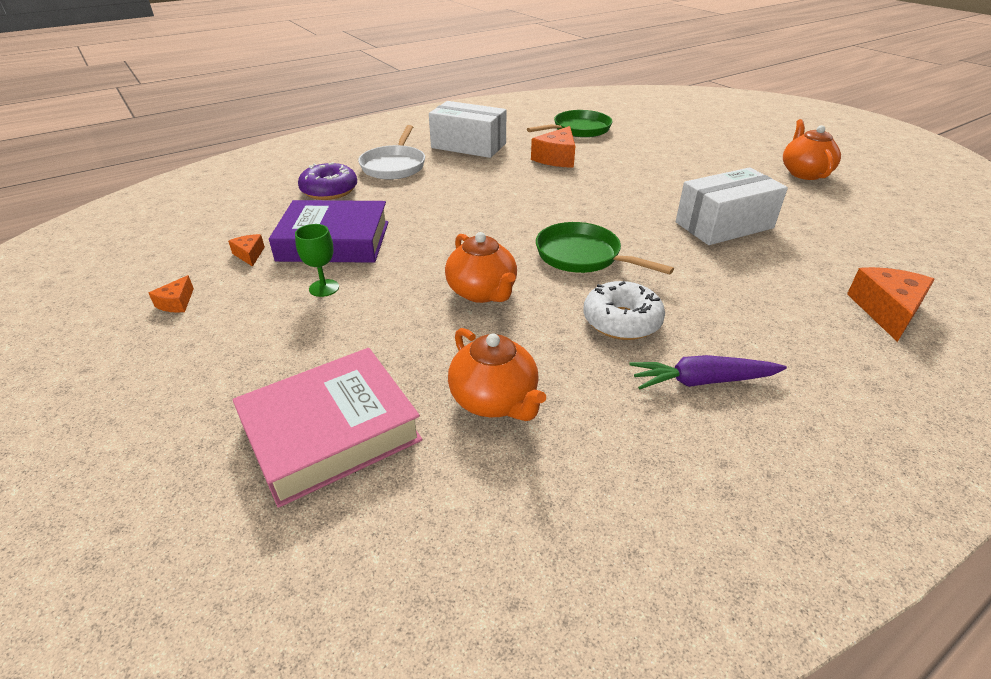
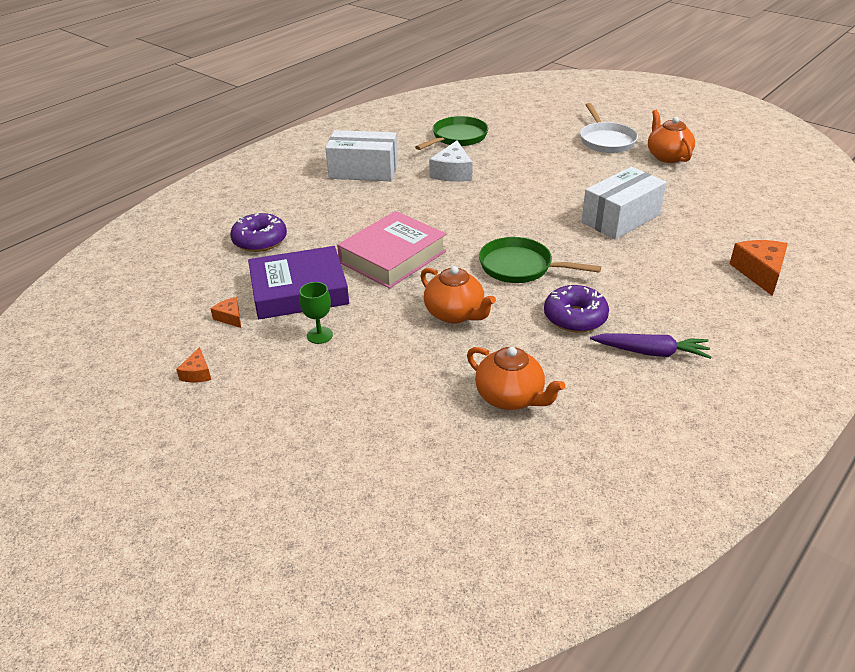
camera: 15 degrees left, 0 degrees up
pink book [233,348,423,508] -> pink book moved to [337,211,446,289]
white pan [358,125,425,180] -> white pan moved to [580,103,638,153]
orange cheese [531,126,575,168] -> white cheese [429,141,473,182]
white donut [583,281,665,340] -> purple donut [544,285,609,333]
purple carrot [629,355,787,389] -> purple carrot turned 150 degrees counterclockwise [590,333,712,359]

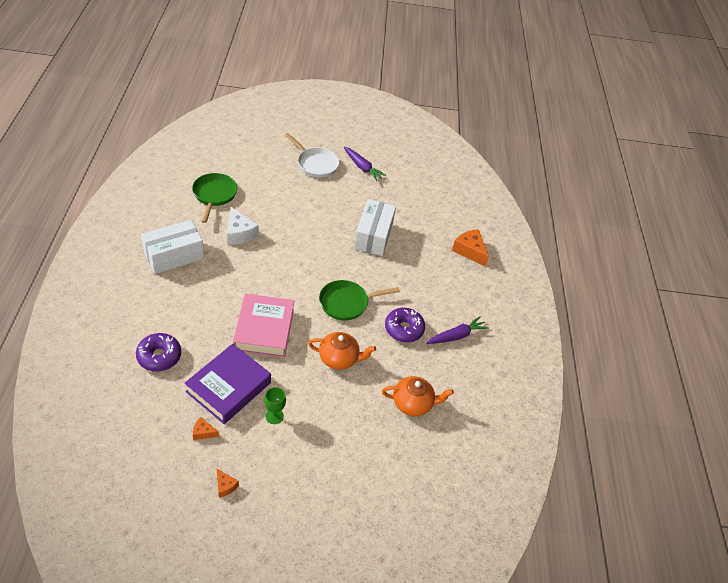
camera: 45 degrees left, 10 degrees up
orange teapot [648,110,695,163] -> purple carrot [344,147,386,181]

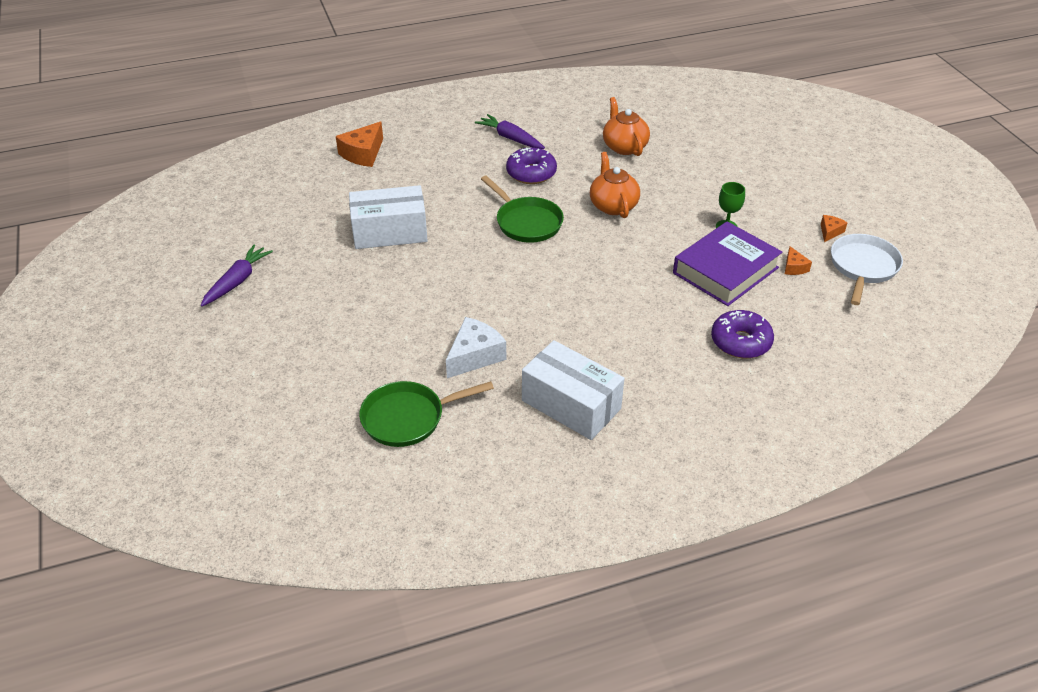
camera: 105 degrees left, 5 degrees down
purple book [184,344,271,424] -> purple book turned 60 degrees counterclockwise [673,221,782,306]
pink book [233,294,294,358] -> none
white pan [285,133,339,178] -> white pan moved to [831,234,903,305]

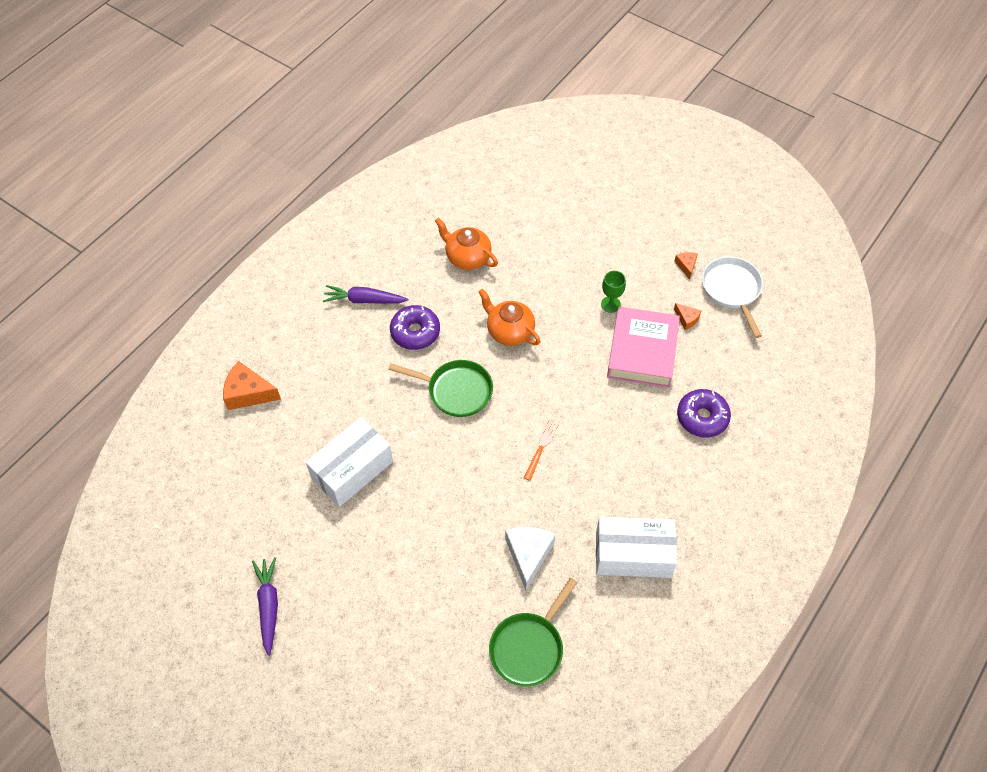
camera: 35 degrees left, 15 degrees up
orange cheese [336,121,383,167] -> orange cheese turned 105 degrees clockwise [223,361,281,410]
purple book [673,221,782,306] -> pink book [607,307,680,388]
none -> orange fork [524,419,559,481]

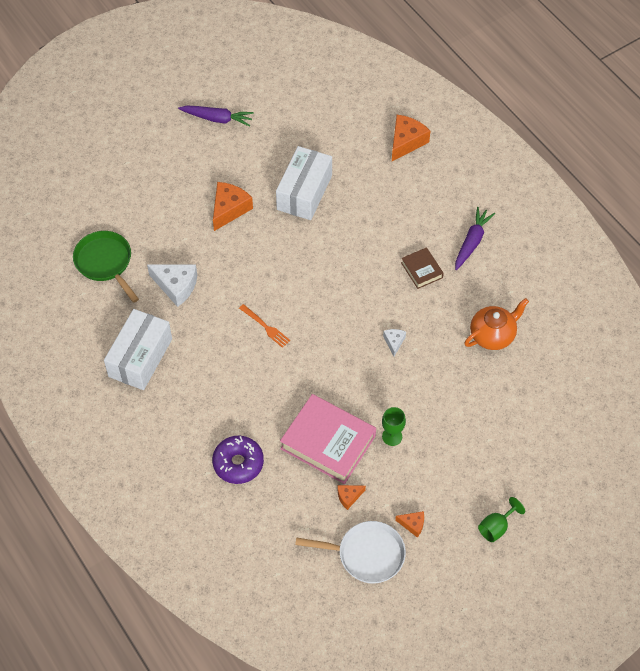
camera: 110 degrees right, 0 degrees up
white box [306,417,393,507] -> white box turned 45 degrees clockwise [276,146,332,220]
green pan [388,360,493,417] -> none
purple donut [390,305,440,350] -> brown book [401,247,444,289]
orange teapot [479,289,540,346] -> white cheese [383,329,406,356]
none -> orange cheese [213,182,253,231]
none -> green goblet [478,497,525,542]

